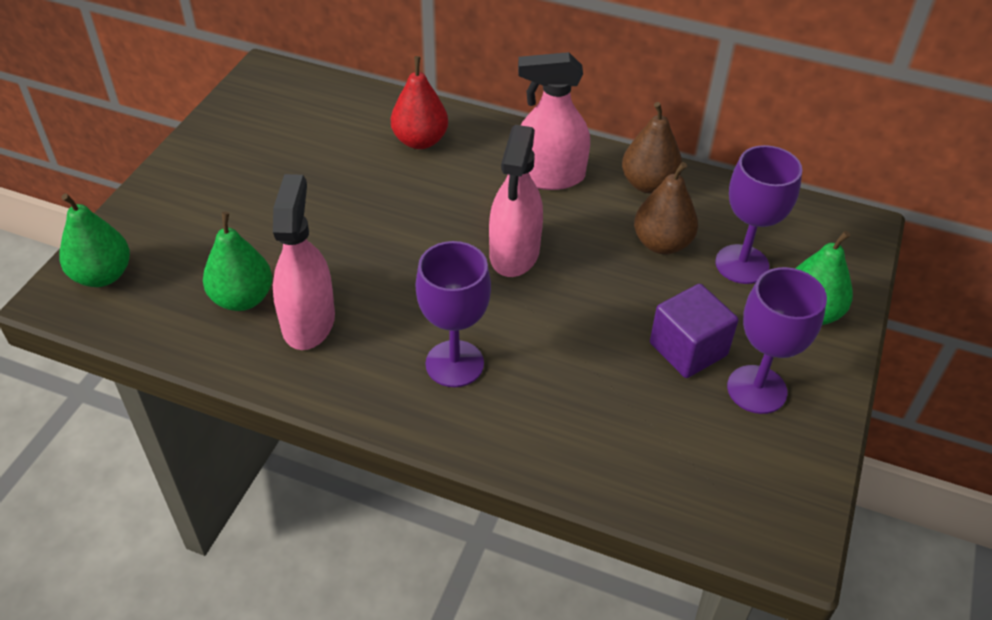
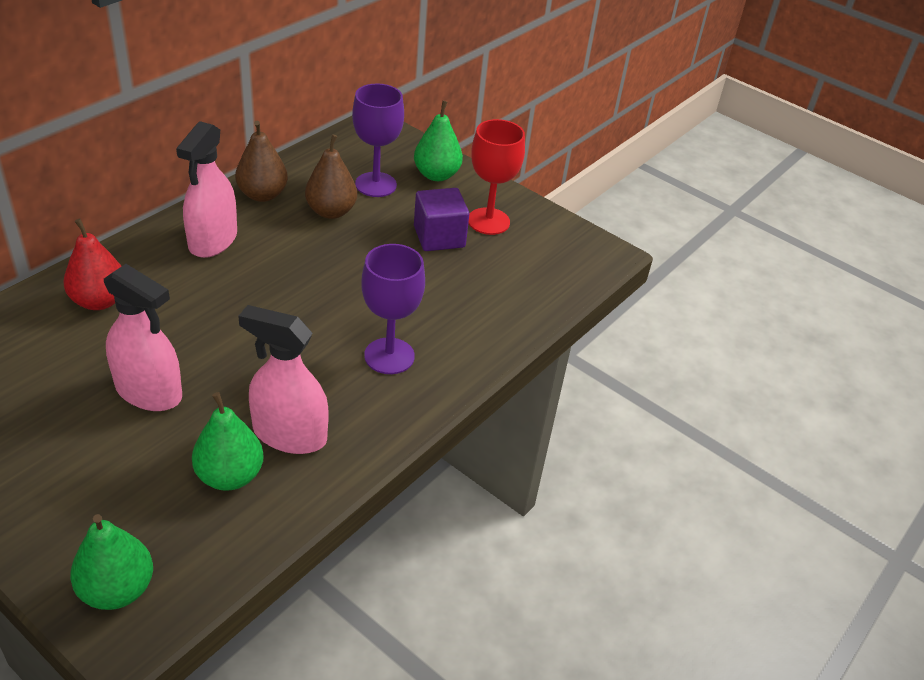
camera: 75 degrees left, 5 degrees down
pink spray bottle [489,125,543,277] -> pink spray bottle moved to [104,264,182,411]
purple goblet [727,267,827,414] -> red goblet [468,119,525,235]

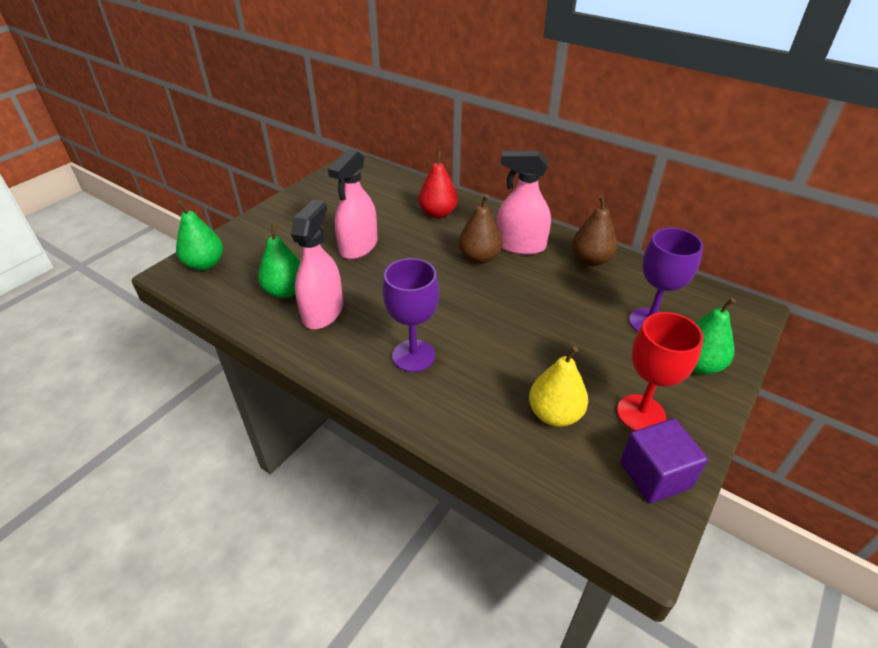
camera: 90 degrees right, 0 degrees up
brown pear [305,134,357,219] -> brown pear moved to [458,194,502,264]
purple cube [414,188,469,251] -> purple cube moved to [620,418,708,503]
none -> yellow pear [529,346,588,427]

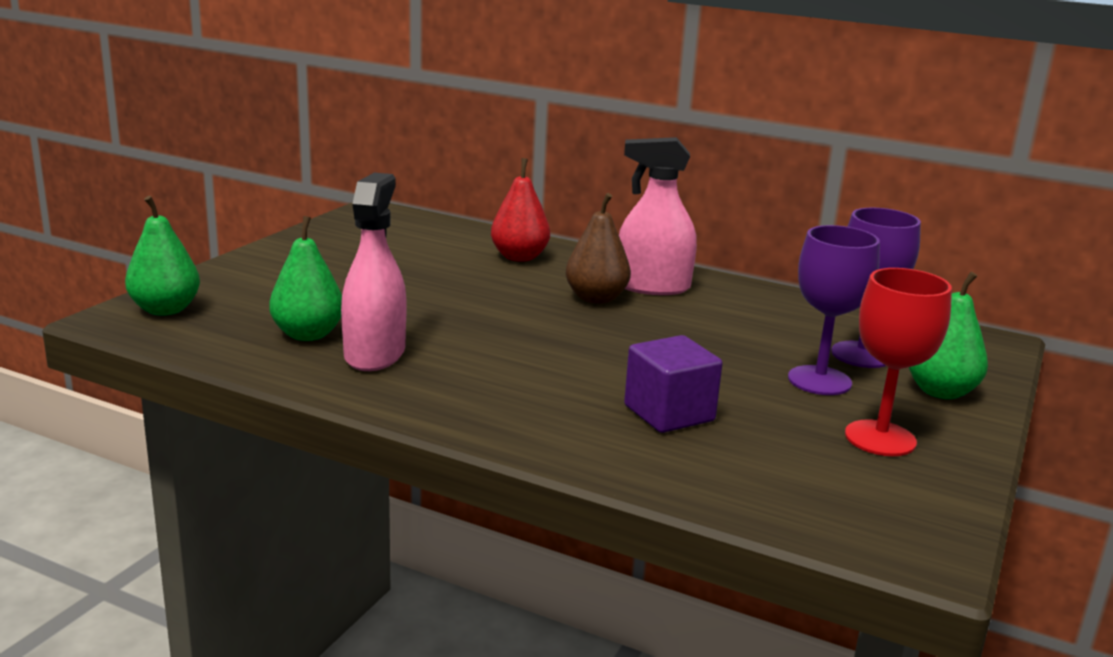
camera: 10 degrees left, 20 degrees down
pink spray bottle [328,149,378,259] -> none
purple goblet [382,258,439,372] -> purple goblet moved to [788,225,880,395]
yellow pear [529,346,588,427] -> none
brown pear [572,195,617,266] -> none
purple cube [620,418,708,503] -> purple cube moved to [624,335,722,433]

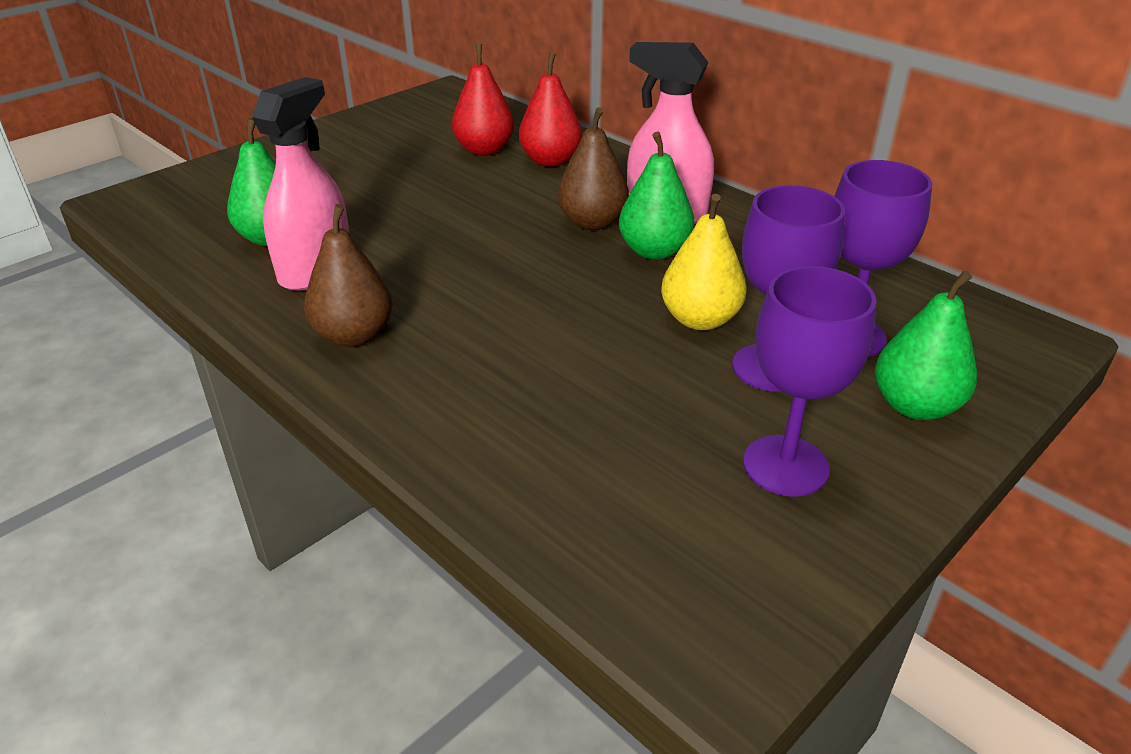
camera: 20 degrees right, 15 degrees up
green pear [125,196,200,316] -> green pear moved to [619,132,695,260]
purple cube [624,335,722,433] -> none
red goblet [845,268,952,456] -> purple goblet [743,266,877,497]
none -> brown pear [304,204,393,347]
none -> red pear [452,43,514,156]
none -> yellow pear [661,194,747,330]

